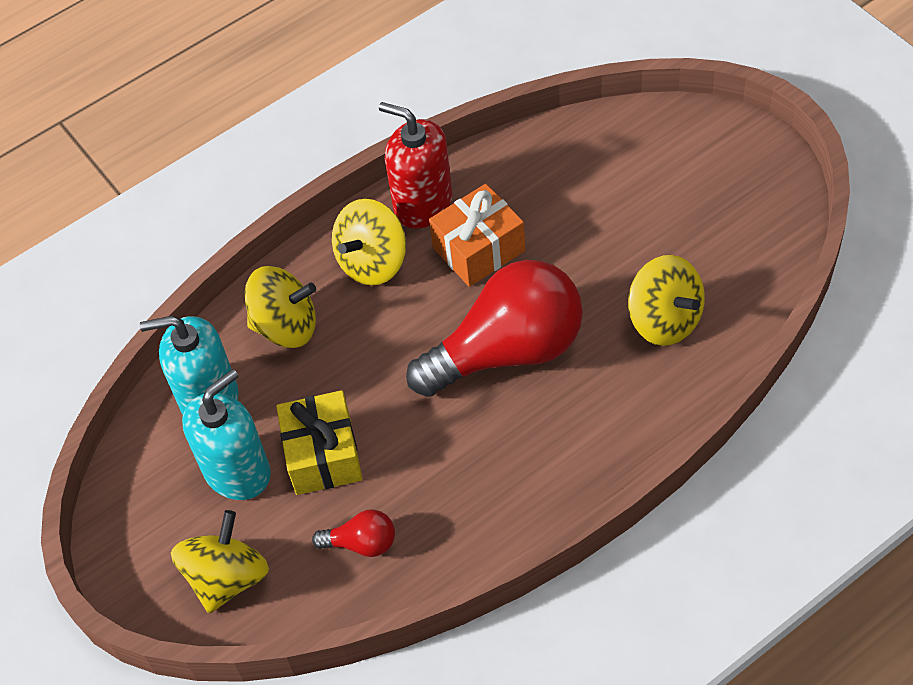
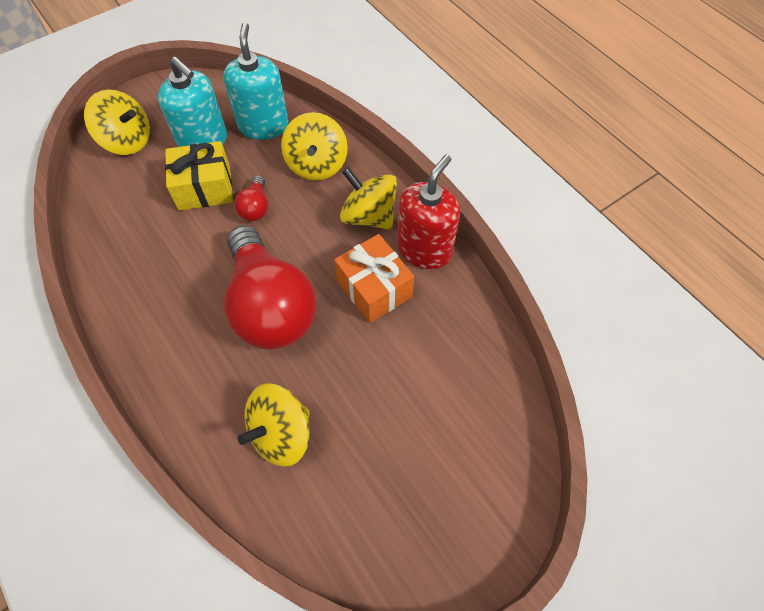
camera: 85 degrees right, 5 degrees up
red light bulb [312,509,395,557] -> red light bulb moved to [234,175,268,221]

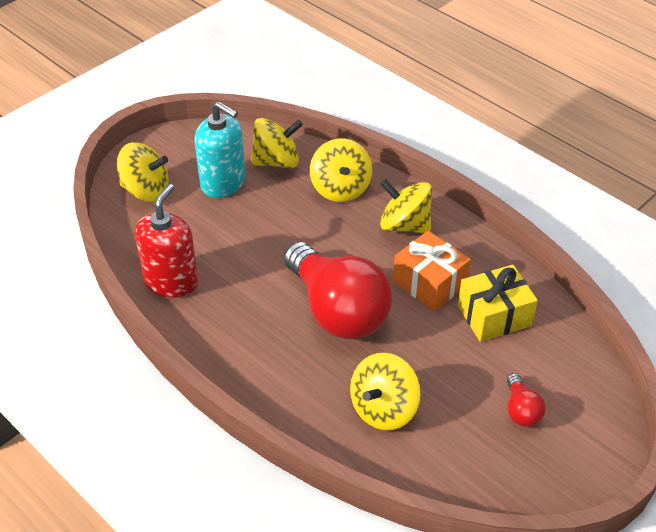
camera: 10 degrees left, 15 degrees down
yellow gift [165,141,233,211] -> yellow gift moved to [458,265,538,342]
turquoise soap dispenser [223,23,289,140] -> yellow spinning top [251,118,303,168]
red light bulb [234,175,268,221] -> red light bulb moved to [507,373,546,427]
red soap dispenser [397,155,460,269] -> red soap dispenser moved to [135,184,198,298]

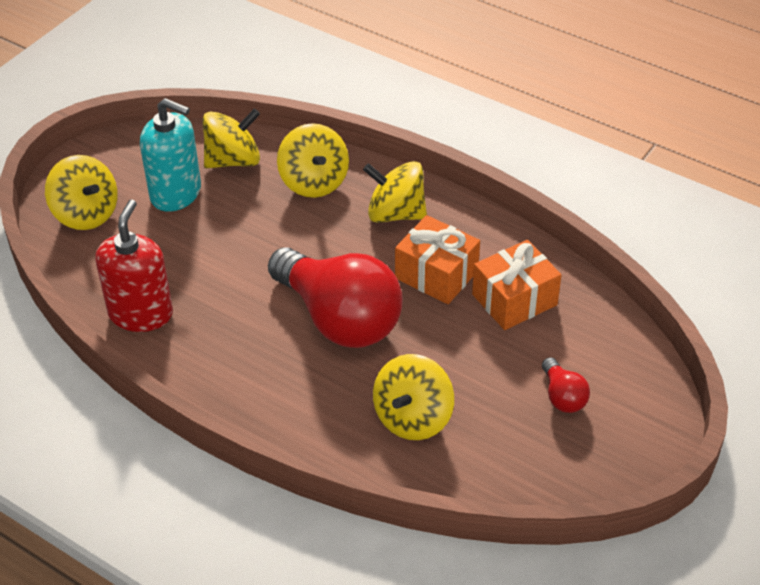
camera: 10 degrees left, 0 degrees up
yellow spinning top [117,142,169,202] -> yellow spinning top turned 45 degrees clockwise [45,155,118,230]
yellow gift [458,265,538,342] -> orange gift [472,240,561,330]

